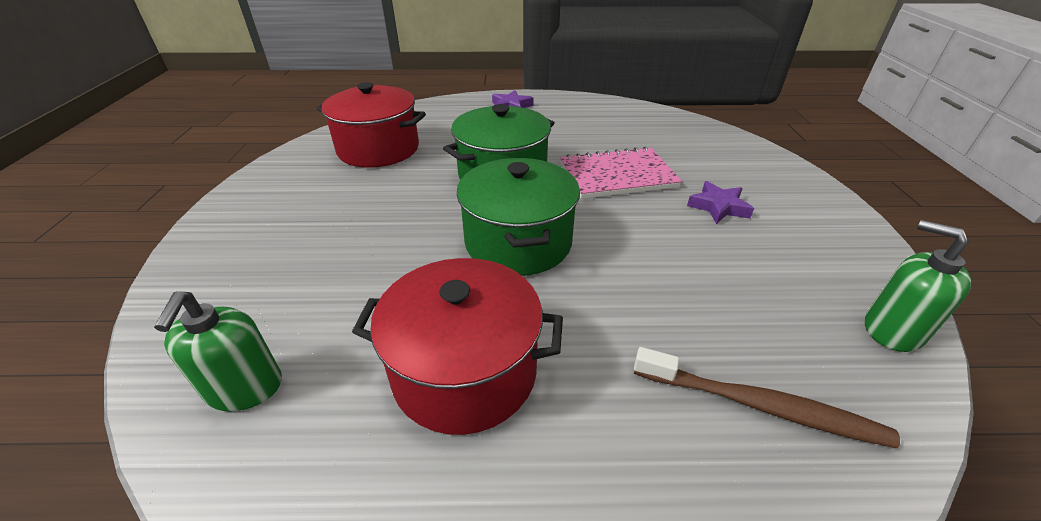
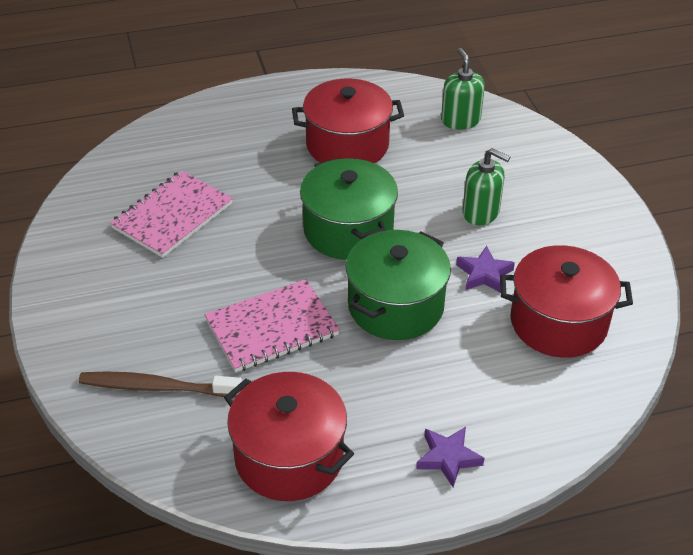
camera: 165 degrees right, 5 degrees up
brown toothbrush [634,347,900,448] -> brown toothbrush moved to [79,371,242,398]
purple star [687,181,754,224] -> purple star moved to [456,246,515,293]
green soap dispenser [865,220,971,352] -> green soap dispenser moved to [462,148,510,225]
none -> pink notebook [110,170,233,258]
none -> red pot [224,372,354,501]

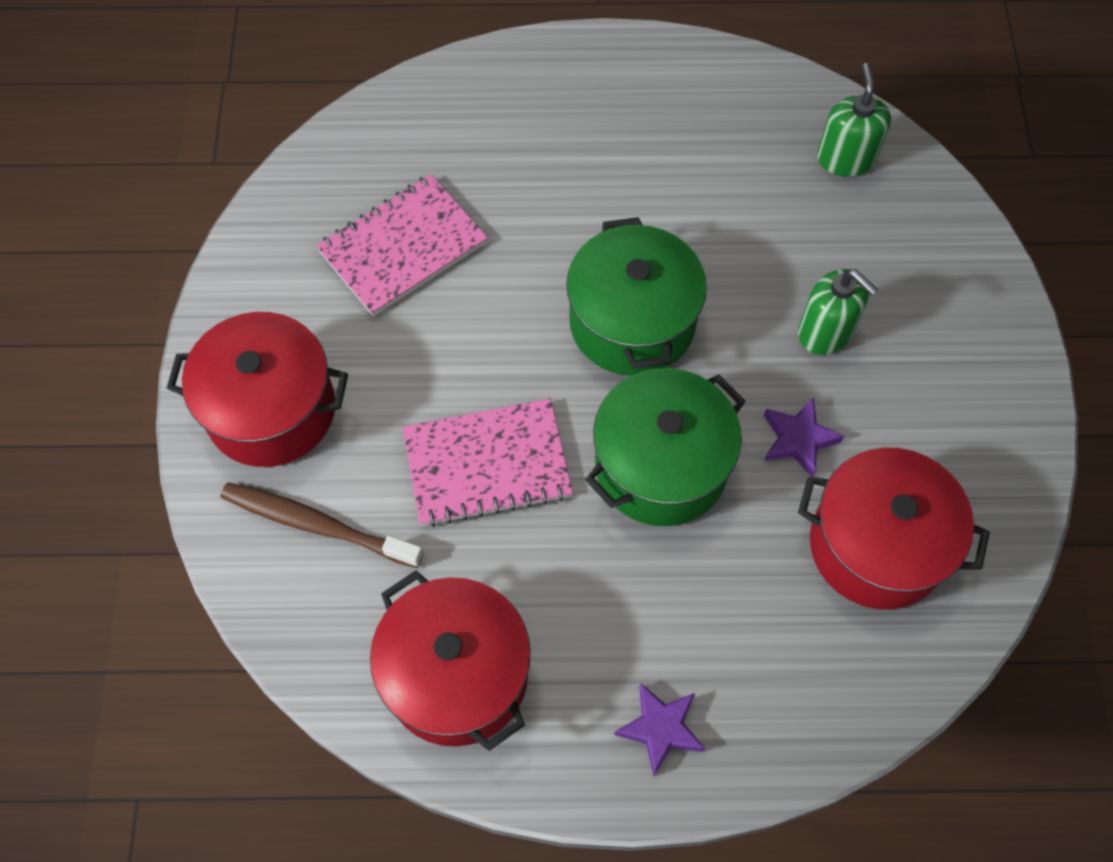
camera: 15 degrees right, 20 degrees up
red pot [292,79,404,163] -> red pot moved to [167,312,348,467]

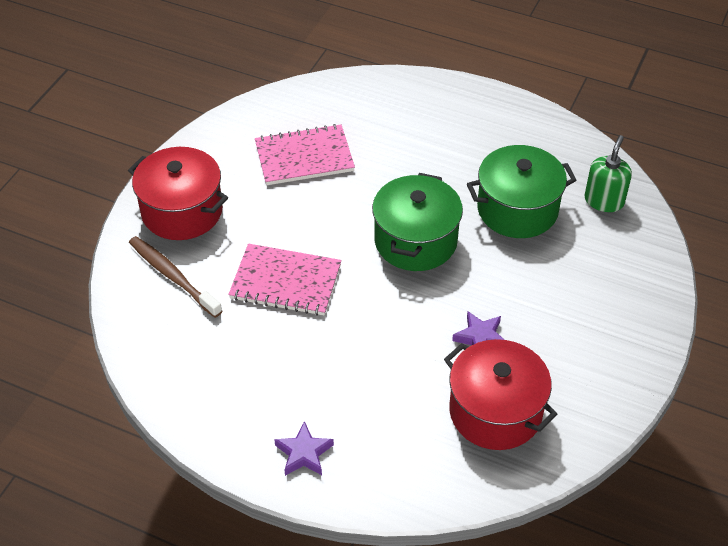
camera: 25 degrees right, 15 degrees down
red pot [370,571,531,751] -> none
green pot [585,368,745,526] -> green pot moved to [467,145,576,238]
green soap dispenser [798,269,878,355] -> none

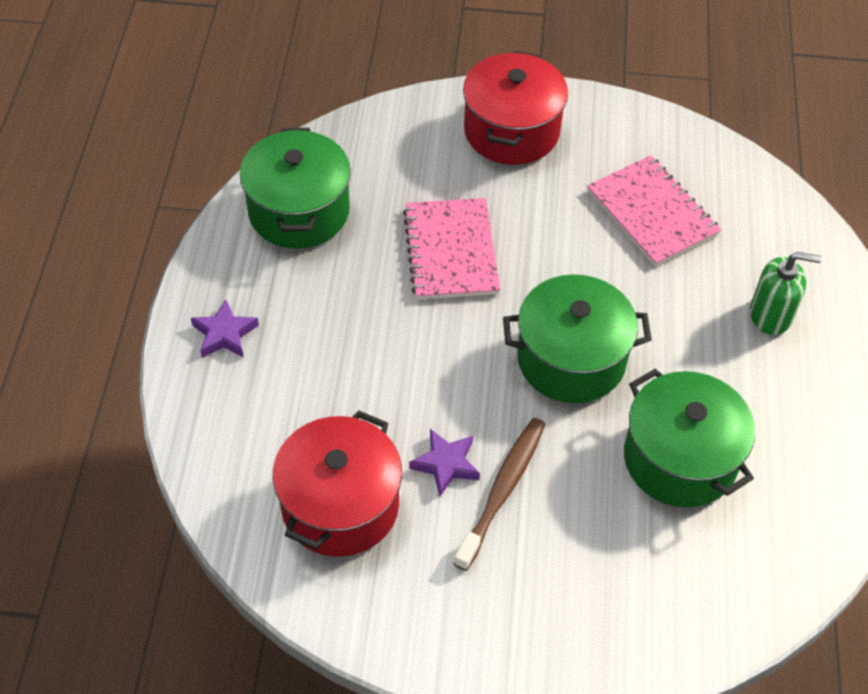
camera: 70 degrees right, 5 degrees up
brown toothbrush [129,236,222,318] -> brown toothbrush moved to [454,418,545,571]
green soap dispenser [584,135,632,212] -> green soap dispenser moved to [750,252,822,335]
none -> green pot [239,128,351,249]

